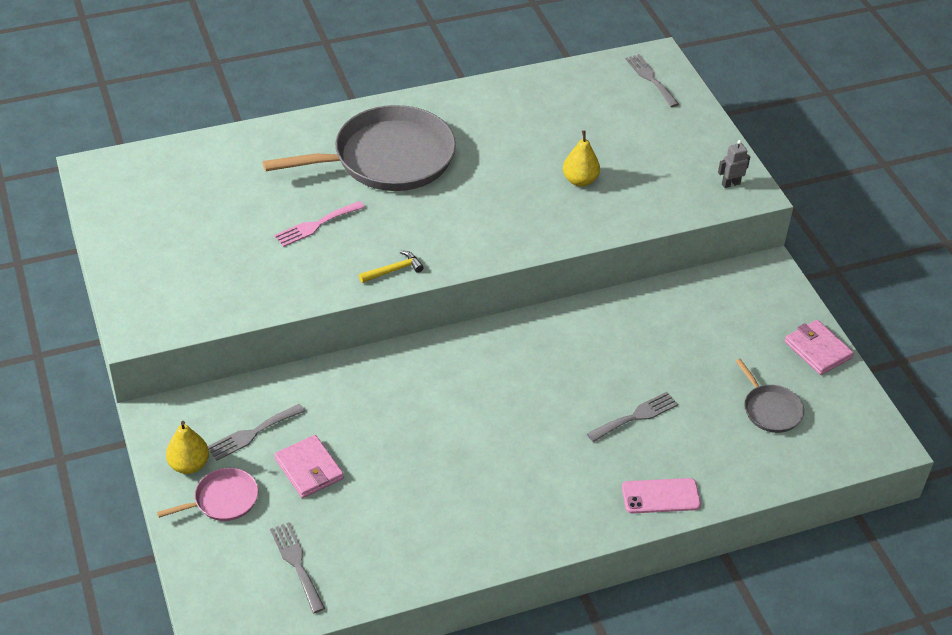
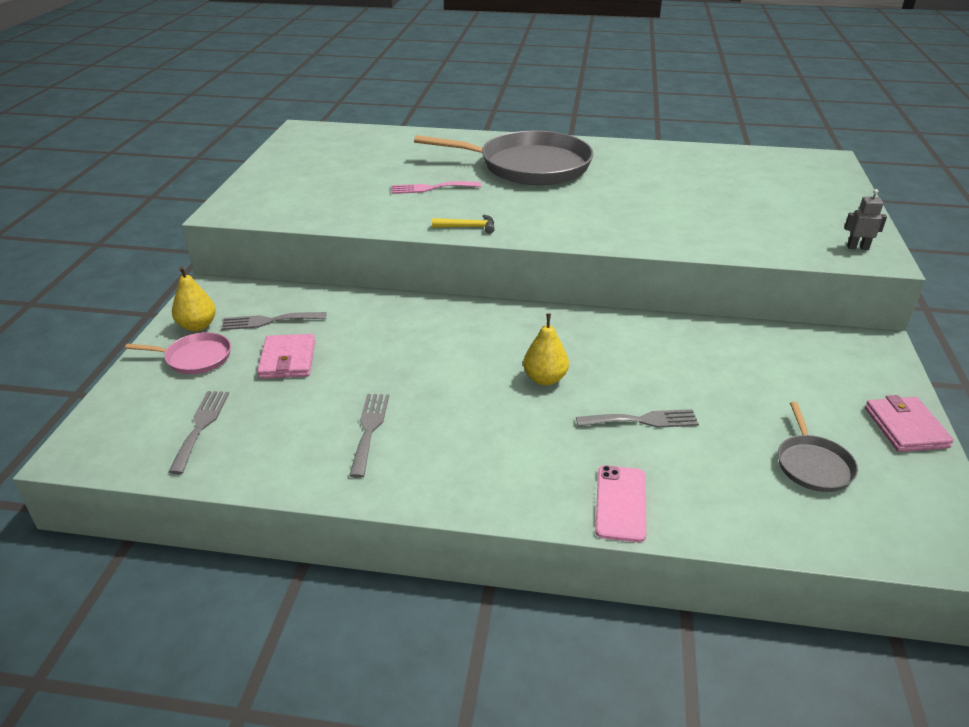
camera: 30 degrees right, 10 degrees down
yellow pear [563,130,600,187] -> yellow pear moved to [523,313,569,385]
pink phone [622,478,701,513] -> pink phone turned 75 degrees clockwise [595,465,646,542]
grey fork [625,54,679,107] -> grey fork moved to [349,394,389,478]

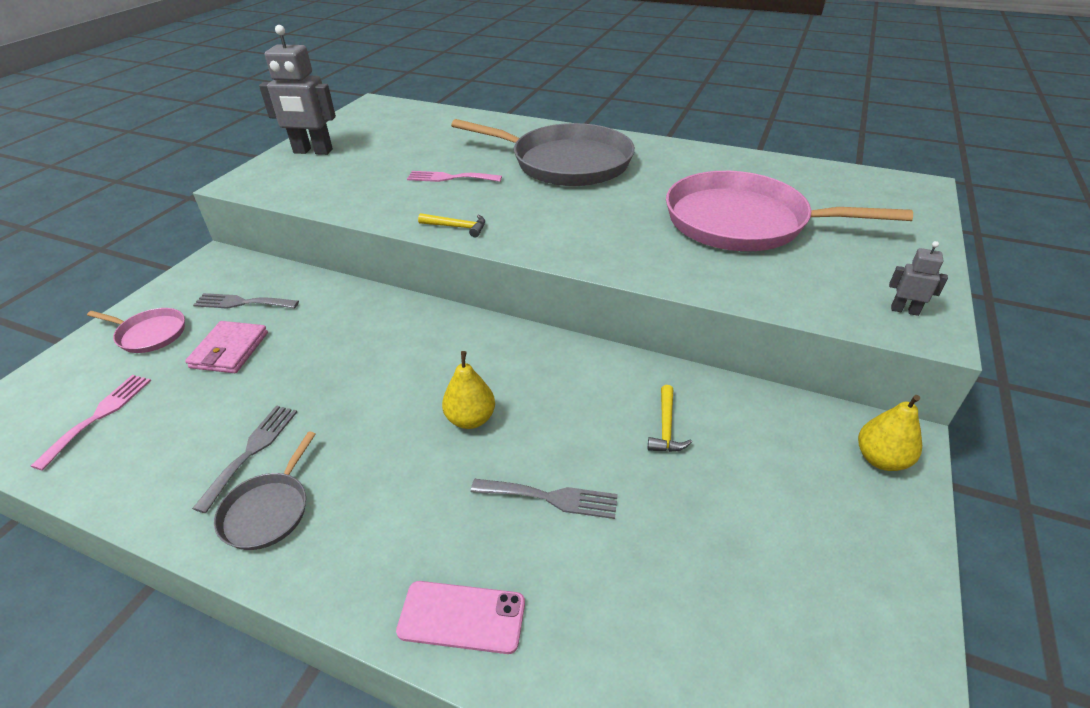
camera: 15 degrees right, 5 degrees up
grey fork [169,391,229,474] -> pink fork [31,375,151,471]
yellow pear [172,266,216,331] -> yellow pear moved to [858,395,922,471]
pink phone [595,465,646,542] -> pink phone turned 75 degrees clockwise [396,581,525,654]
grey pan [778,402,858,492] -> grey pan moved to [214,431,316,550]
pink wallet [865,395,954,452] -> none
none -> grey robot [259,25,336,155]
none -> yellow hammer [648,385,692,452]
none -> pink pan [666,171,913,251]

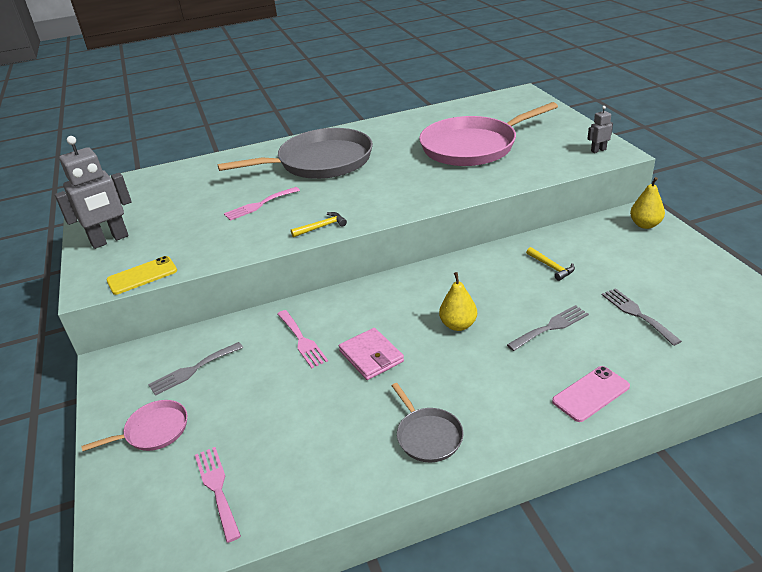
camera: 40 degrees left, 5 degrees down
pink wallet [185,321,268,373] -> pink wallet moved to [339,328,404,380]
grey fork [192,405,297,513] -> grey fork moved to [602,288,682,346]
none -> yellow phone [106,256,177,295]
none -> pink fork [277,310,328,368]

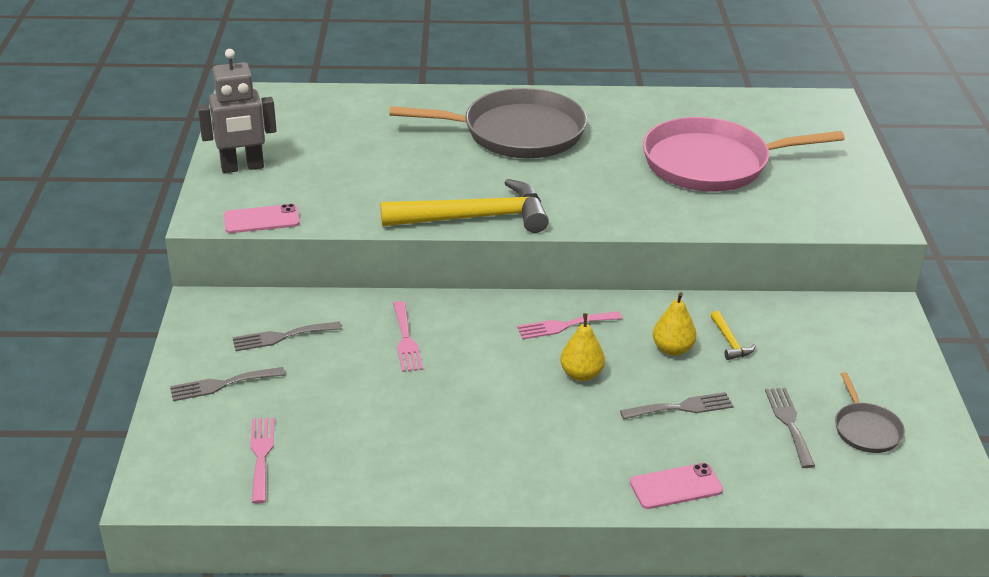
camera: 15 degrees right, 0 degrees up
pink pan [81,400,187,451] -> grey fork [170,367,285,401]
yellow phone [106,256,177,295] -> pink phone [224,204,300,233]
pink fork [224,187,300,221] -> pink fork moved to [517,311,622,339]
yellow hammer [291,212,347,237] -> yellow hammer [380,179,549,233], size x2.48
pink wallet [339,328,404,380] -> none
grey pan [392,383,464,463] -> grey pan moved to [835,372,905,453]
grey robot [587,106,613,153] -> none
yellow pear [630,177,665,229] -> yellow pear moved to [653,292,696,356]

